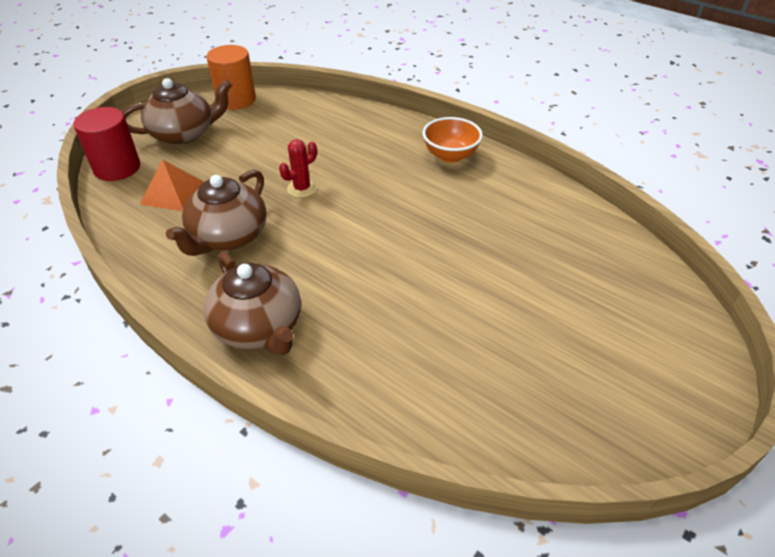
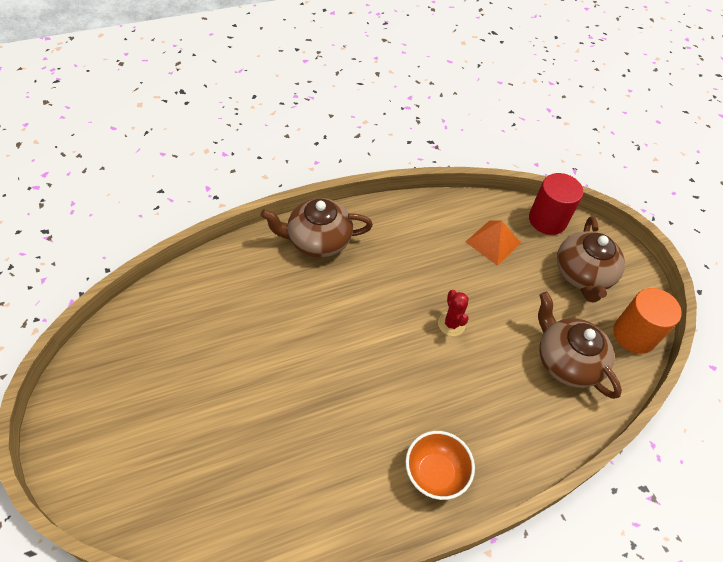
camera: 115 degrees right, 10 degrees up
brown teapot [166,170,267,256] -> brown teapot moved to [538,292,622,399]

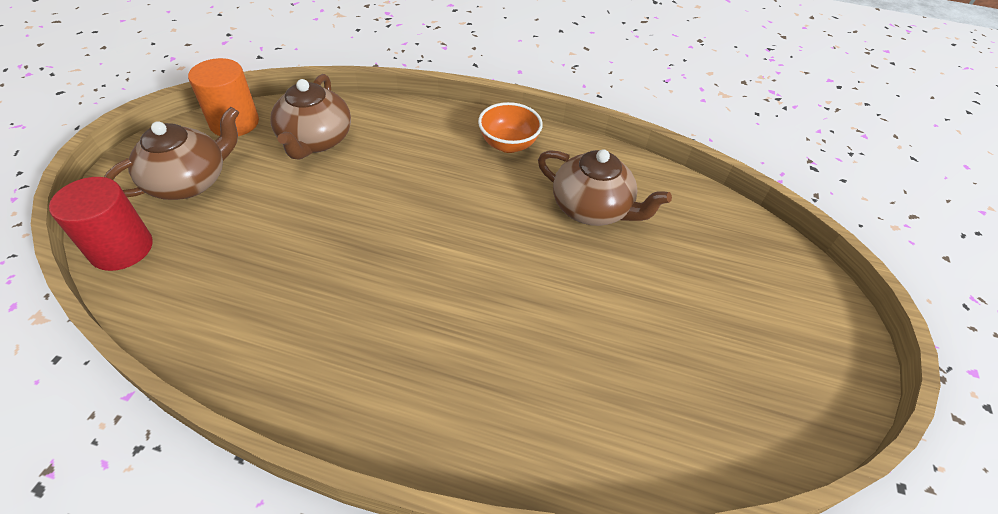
camera: 140 degrees left, 5 degrees down
brown teapot [261,198,373,258] -> brown teapot moved to [538,149,672,226]
red cactus [438,290,469,336] -> none
orange pyramid [466,220,521,266] -> none

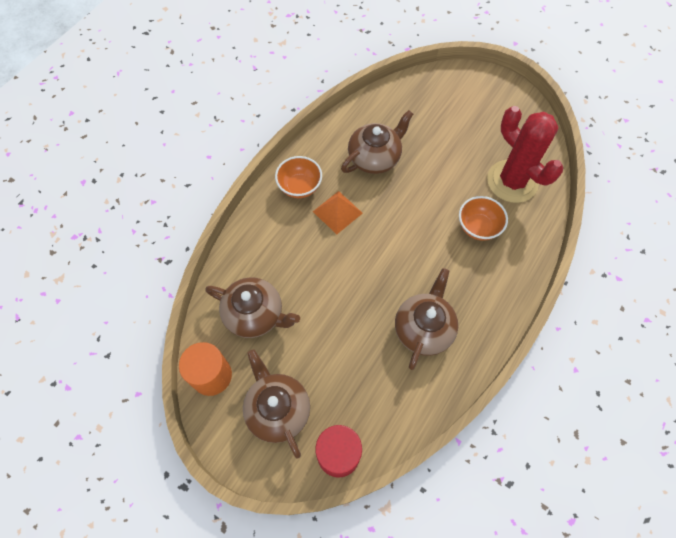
camera: 70 degrees left, 15 degrees up
none -> orange pyramid [313,191,363,234]
none -> brown teapot [395,268,458,370]
none -> orange bowl [459,196,508,241]
none -> red cactus [487,106,563,203]

